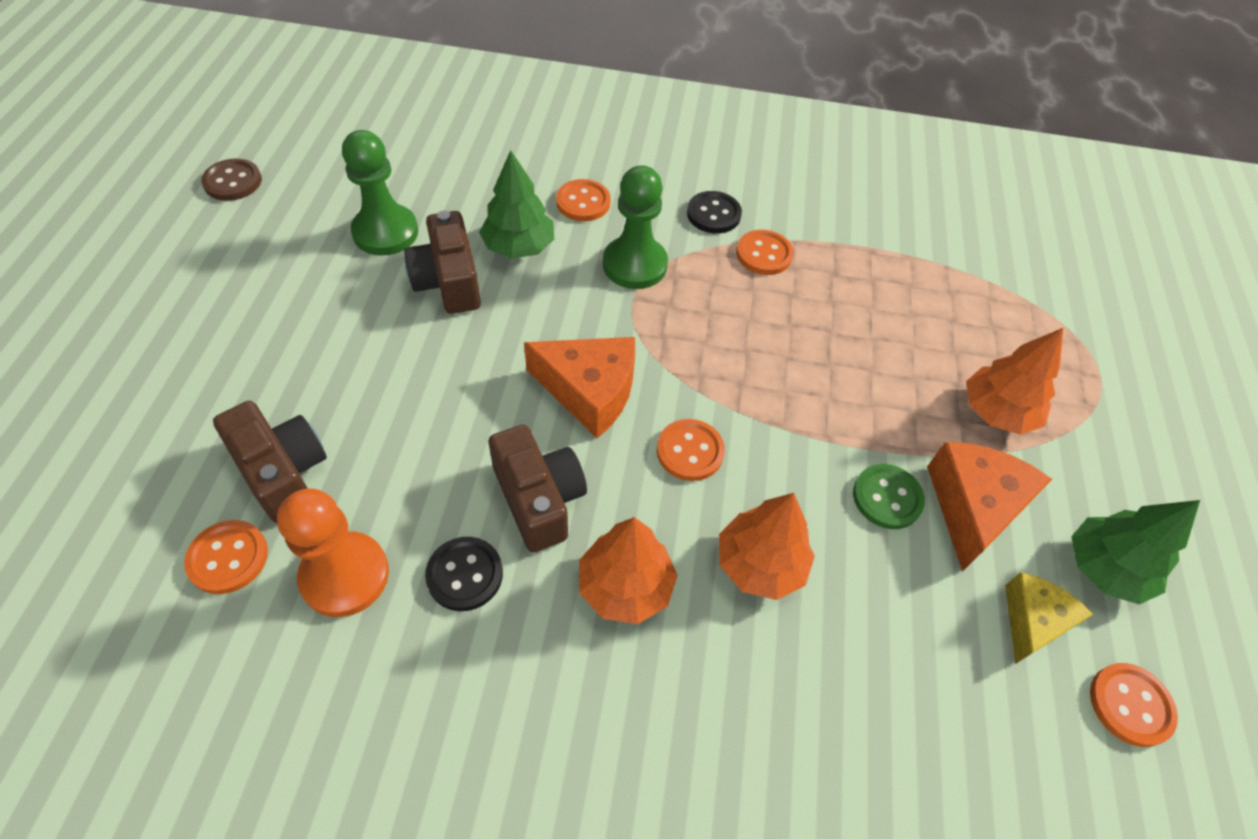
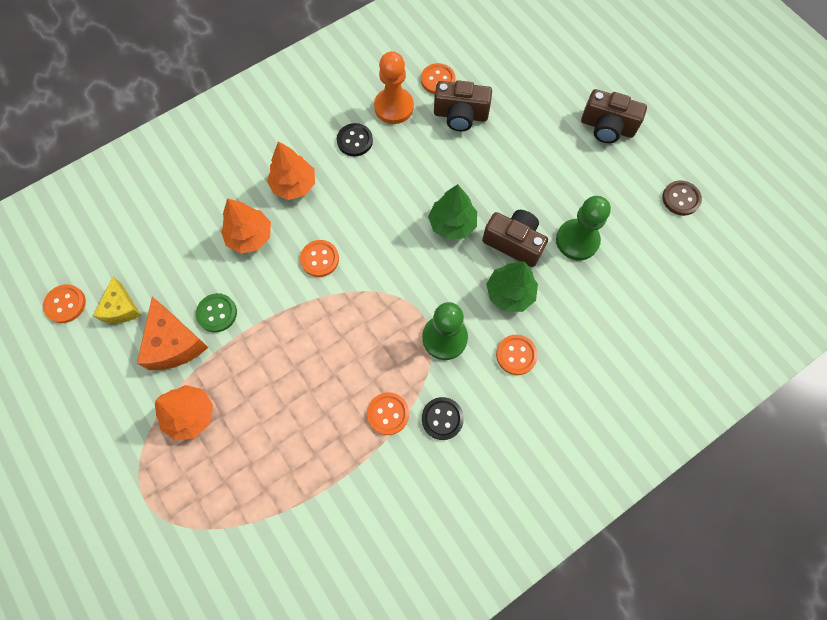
camera: 140 degrees right, 15 degrees up
brown camera [488,425,587,553] -> brown camera moved to [581,89,647,143]
orange cheese [524,337,635,438] -> none
green tree [1071,500,1200,605] -> green tree moved to [428,184,477,240]

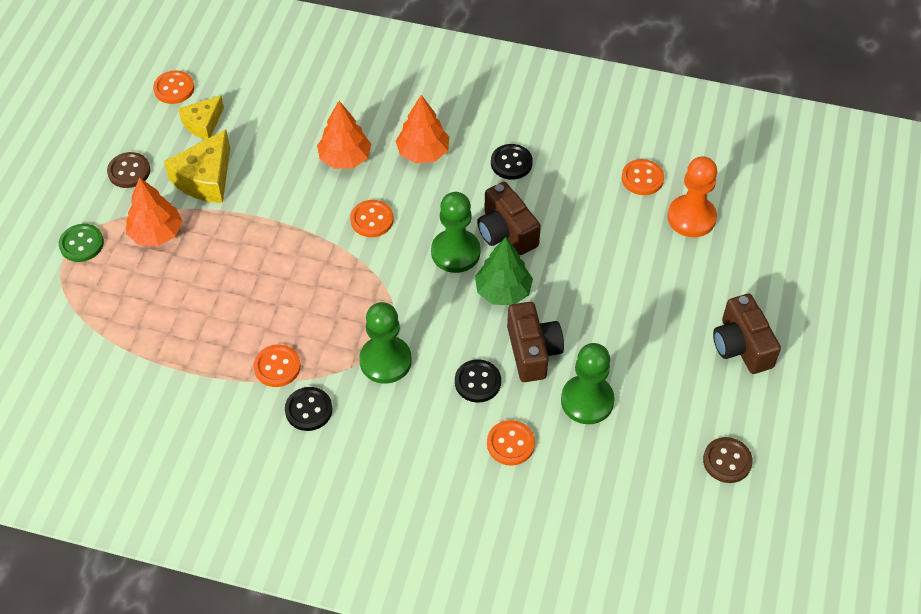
camera: 50 degrees right, 15 degrees down
orange cheese [137,297,209,370] -> yellow cheese [164,130,230,203]
green button [196,293,237,333] -> green button moved to [59,224,104,262]
orange pawn [374,51,414,124] -> orange pawn moved to [667,156,717,237]
brown camera [434,80,492,131] -> brown camera moved to [477,182,541,255]
green tree [486,261,538,312] -> black button [455,359,501,403]
orange button [496,335,538,375] -> orange button moved to [487,420,535,466]
none -> brown button [107,152,150,188]
none -> green pawn [431,192,481,273]

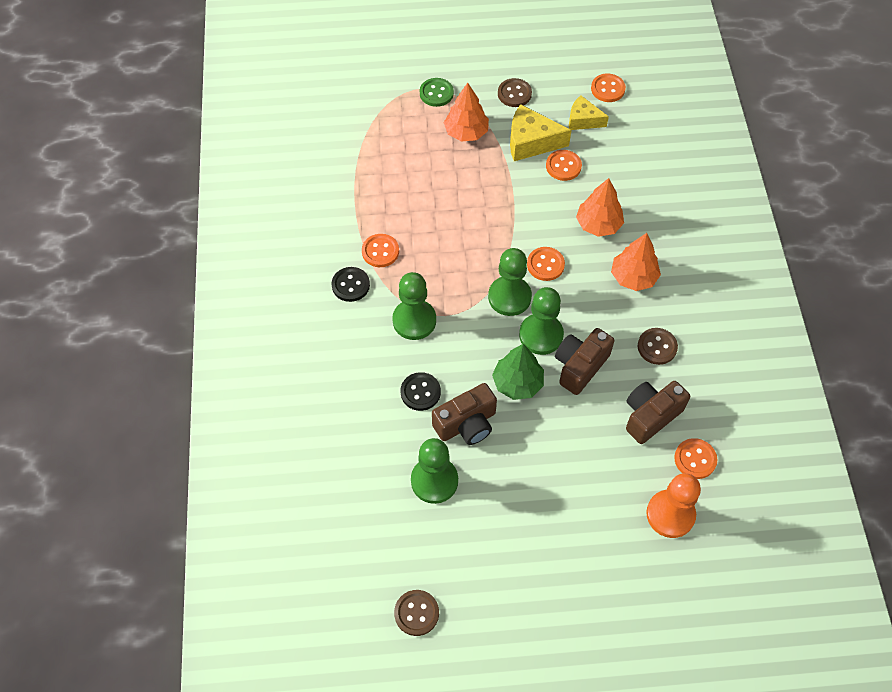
camera: 70 degrees right, 5 degrees up
orange button [487,420,535,466] -> orange button moved to [546,150,582,181]
black button [491,144,533,180] -> brown button [638,328,678,365]
brown camera [713,294,781,374] -> brown camera moved to [626,381,690,444]
none -> green pawn [488,248,532,316]

